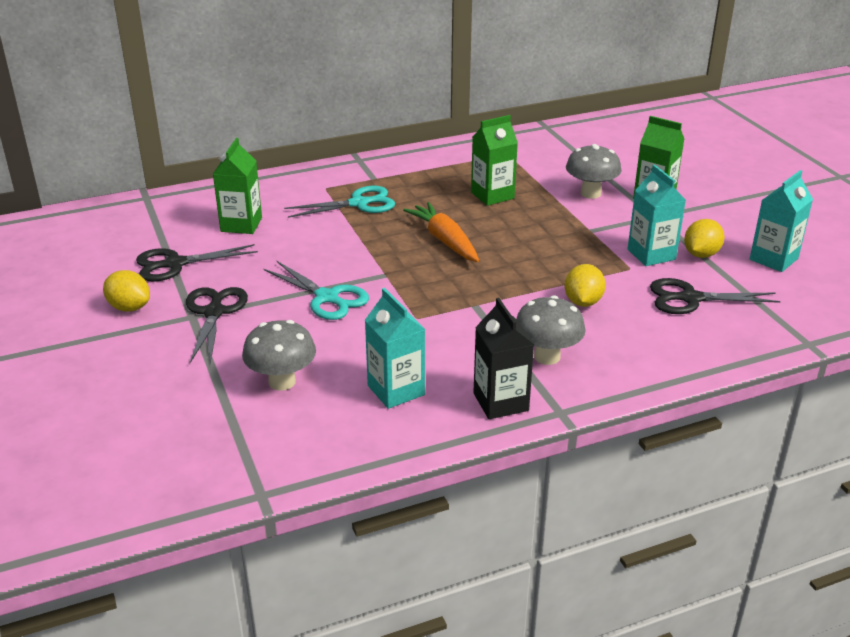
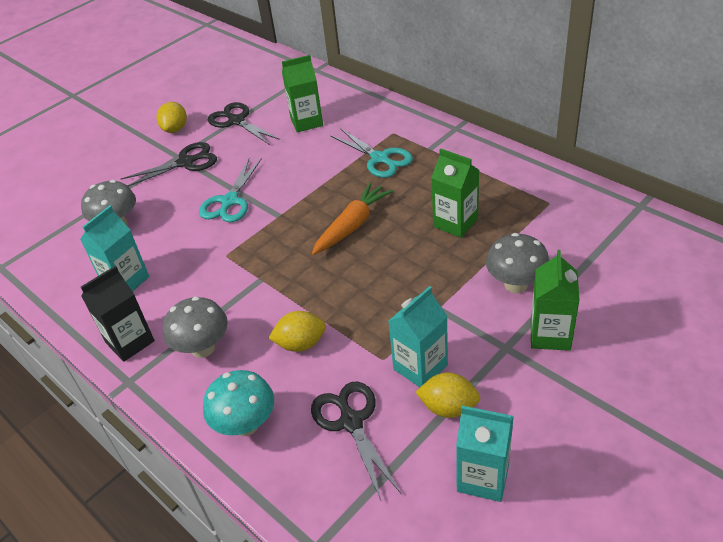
camera: 70 degrees right, 10 degrees up
none -> turquoise mushroom [203,370,274,436]

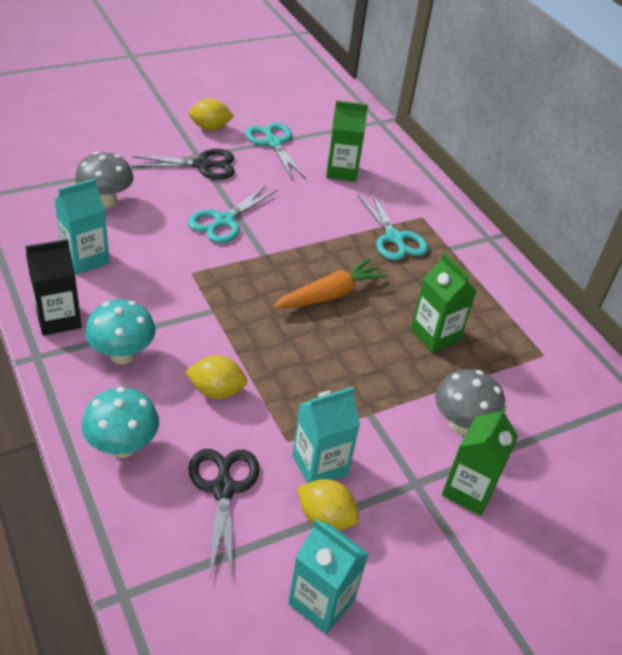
camera: 10 degrees right, 0 degrees up
yellow lemon [157,102,187,133] -> yellow lemon turned 60 degrees clockwise [189,98,234,131]
grey mushroom [163,296,228,358] -> turquoise mushroom [85,299,155,364]
black scissors [208,102,280,145] -> turquoise scissors [245,123,306,181]

